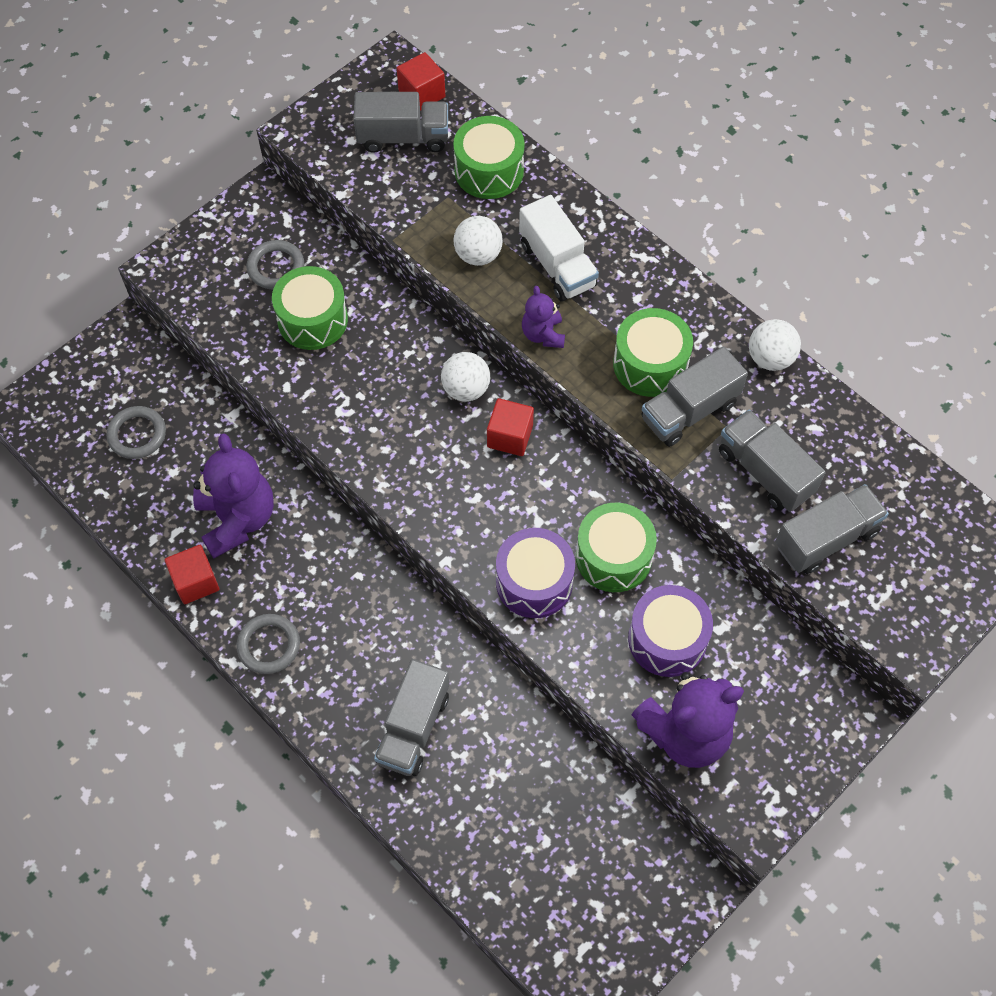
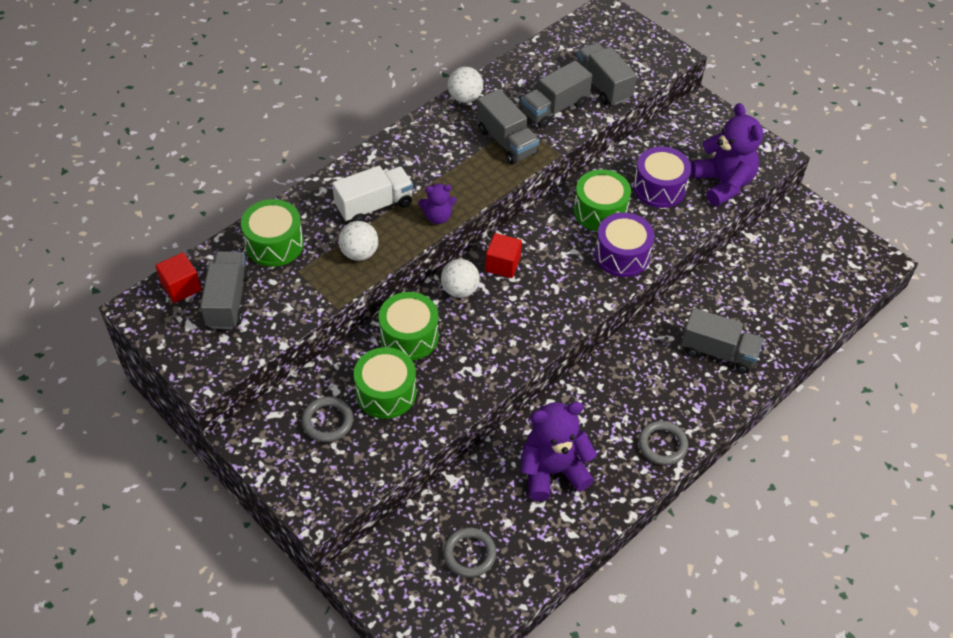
camera: 90 degrees left, 10 degrees down
red cube [165,545,220,604] -> none
green drum [613,308,693,397] -> green drum moved to [378,292,439,360]

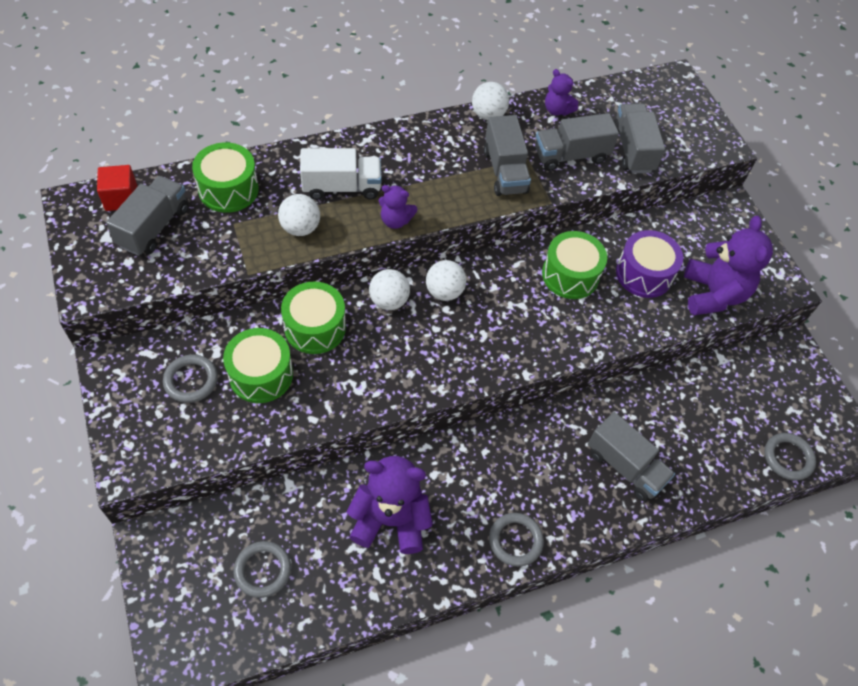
camera: 20 degrees right, 5 degrees up
red cube [485,233,522,278] -> white ball [426,260,466,301]
purple drum [595,213,655,277] -> none
none -> purple teddy bear [545,69,578,116]
none -> grey ring [764,433,816,481]

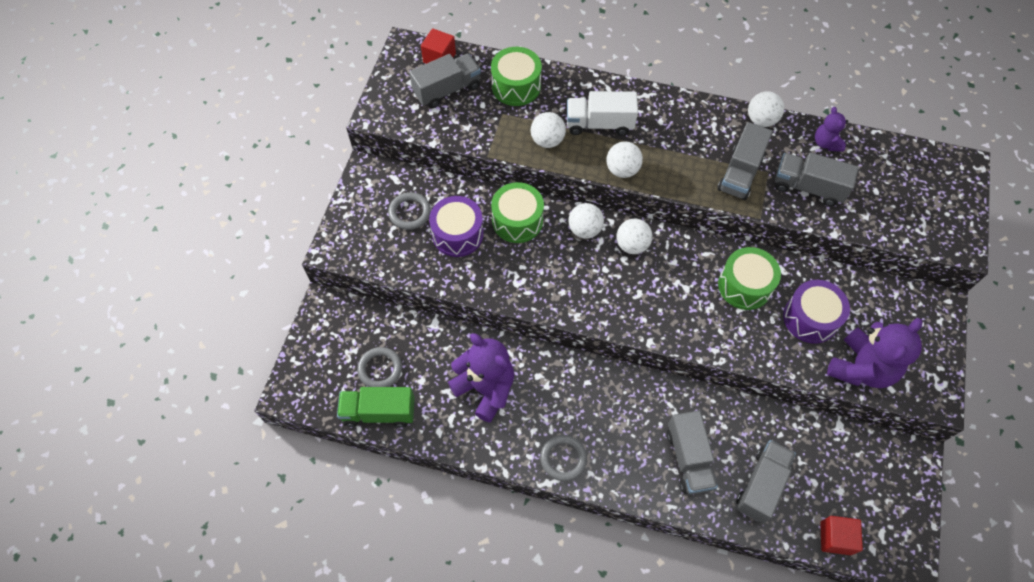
camera: 40 degrees right, 5 degrees up
green drum [223,328,293,403] -> purple drum [429,196,484,257]
white truck [300,148,382,200] -> white truck turned 150 degrees clockwise [567,91,638,136]
purple teddy bear [379,185,417,229] -> white ball [607,141,643,178]
grey truck [613,103,665,173] -> grey truck moved to [736,440,796,523]
grey ring [764,433,816,481] -> red cube [820,516,863,555]
none -> green truck [337,387,415,427]

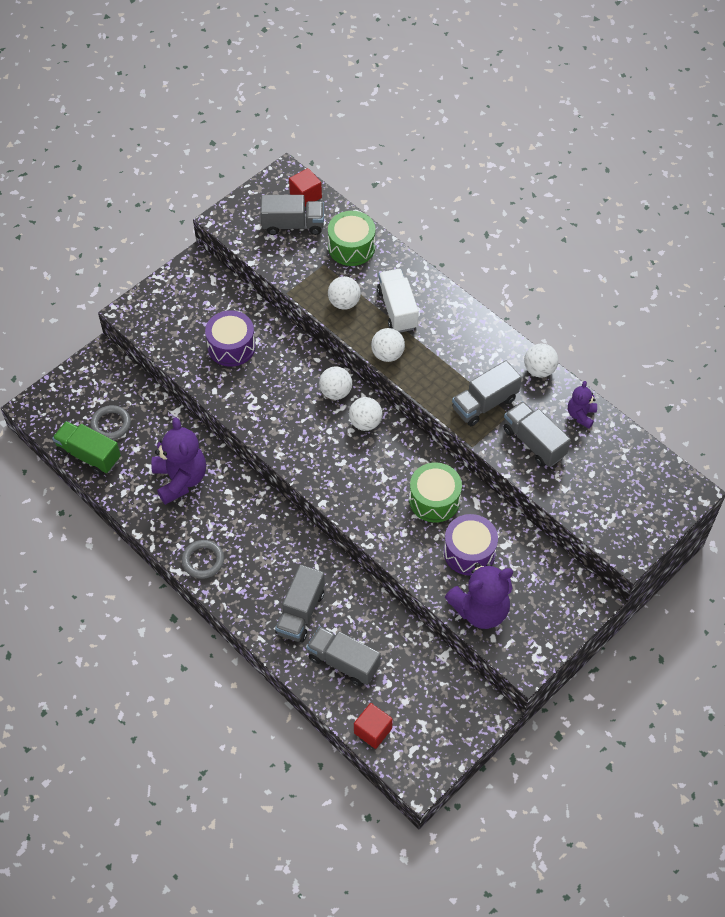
camera: 30 degrees right, 5 degrees down
grey ring [388,192,431,230] -> none
green drum [491,182,544,243] -> none
white truck [567,91,638,136] -> white truck turned 45 degrees clockwise [377,269,419,333]
grey truck [736,440,796,523] -> grey truck turned 120 degrees counterclockwise [307,626,381,686]

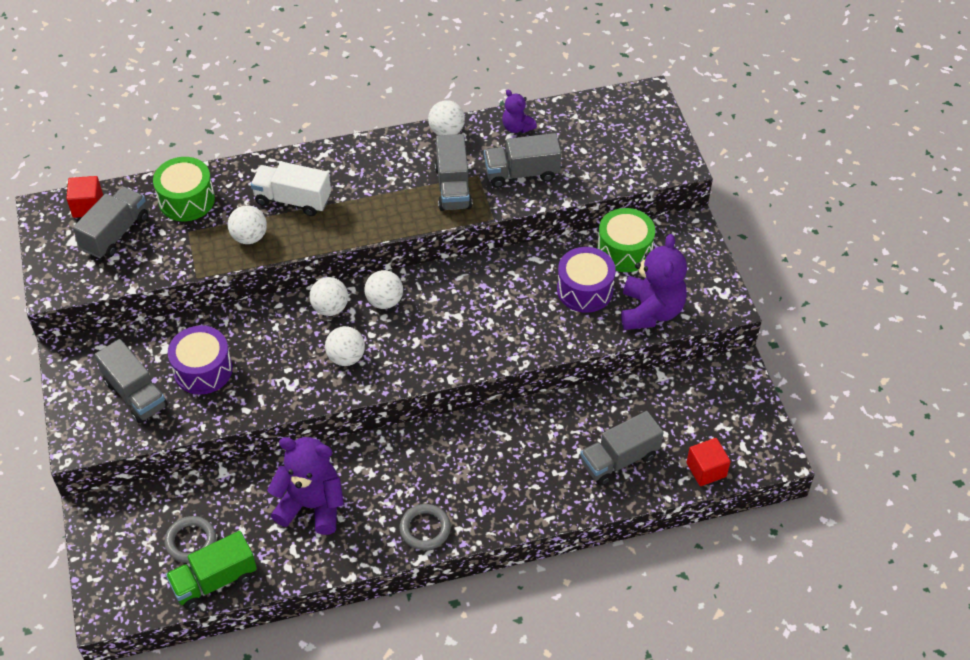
camera: 60 degrees left, 5 degrees down
grey truck [275,565,325,642] -> grey truck moved to [95,339,168,423]
white ball [371,328,405,362] -> white ball moved to [325,326,365,366]
green drum [409,462,462,523] -> green drum moved to [597,208,655,272]

